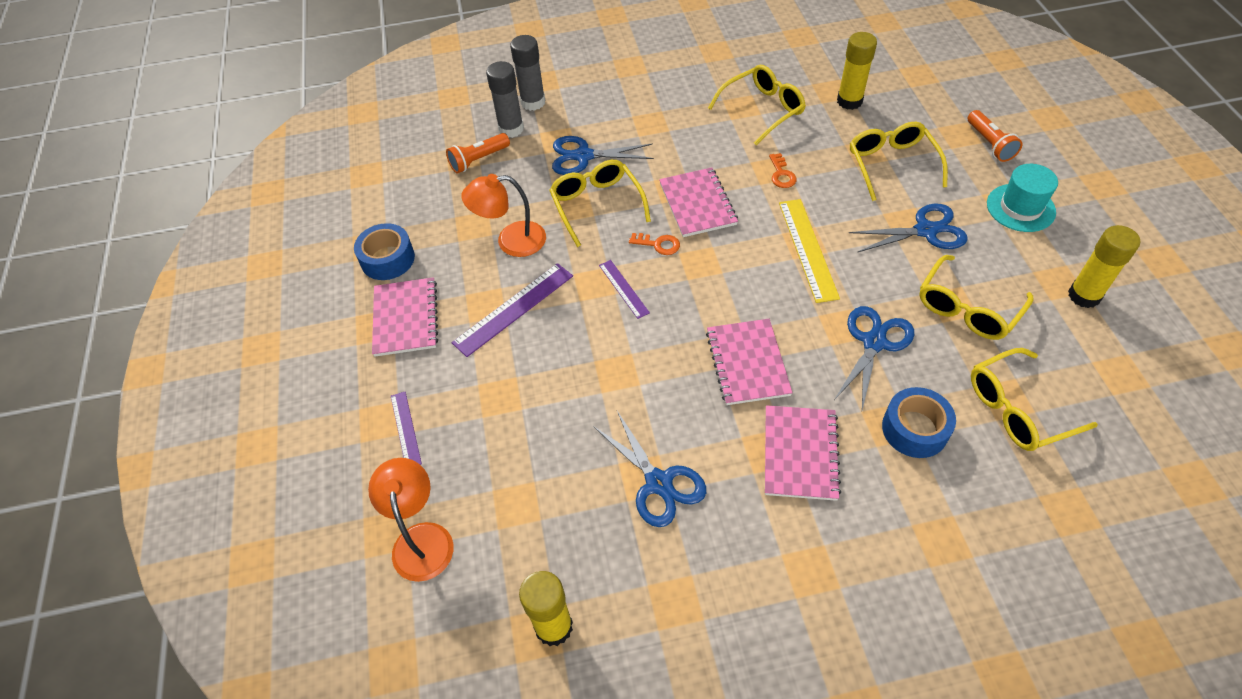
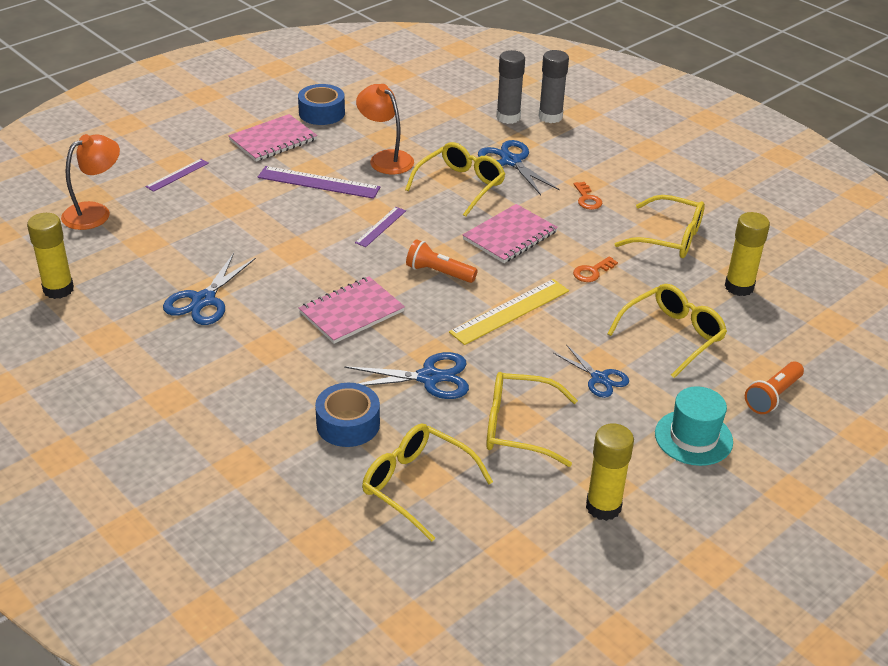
camera: 55 degrees right, 15 degrees down
orange flashlight [446,133,510,173] -> orange flashlight moved to [406,239,478,283]
orange key [629,233,680,255] -> orange key moved to [574,182,602,210]
pink notebook [765,405,841,501] -> none
blue scissors [849,203,967,253] -> blue scissors [554,344,629,398], size x0.67

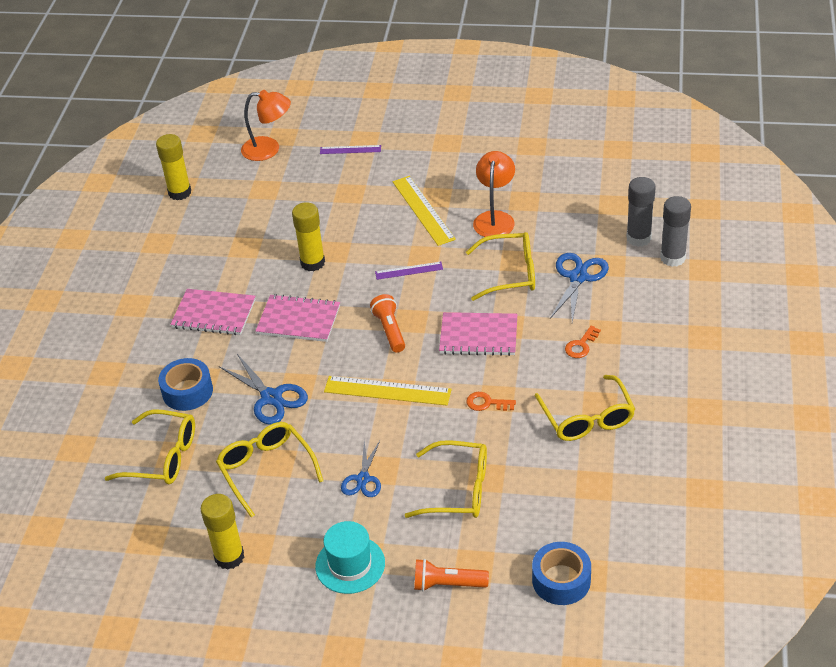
camera: 55 degrees right, 5 degrees up
blue scissors [163,253,256,325] -> none
pink notebook [228,114,317,162] -> pink notebook moved to [170,289,256,335]
purple ruler [258,166,380,199] -> yellow ruler [393,176,456,246]
blue tape [298,84,345,125] -> blue tape moved to [532,542,591,605]
yellow glasses [362,424,493,542] -> yellow glasses turned 105 degrees clockwise [105,409,195,484]
yellow glue stick [725,212,770,296] -> yellow glue stick moved to [292,202,325,271]

